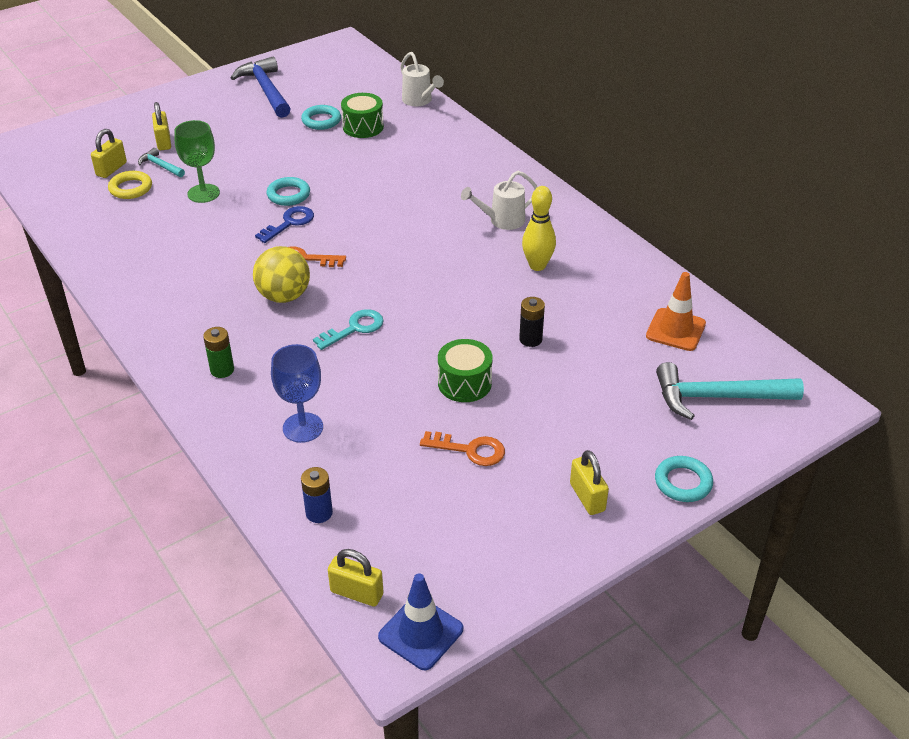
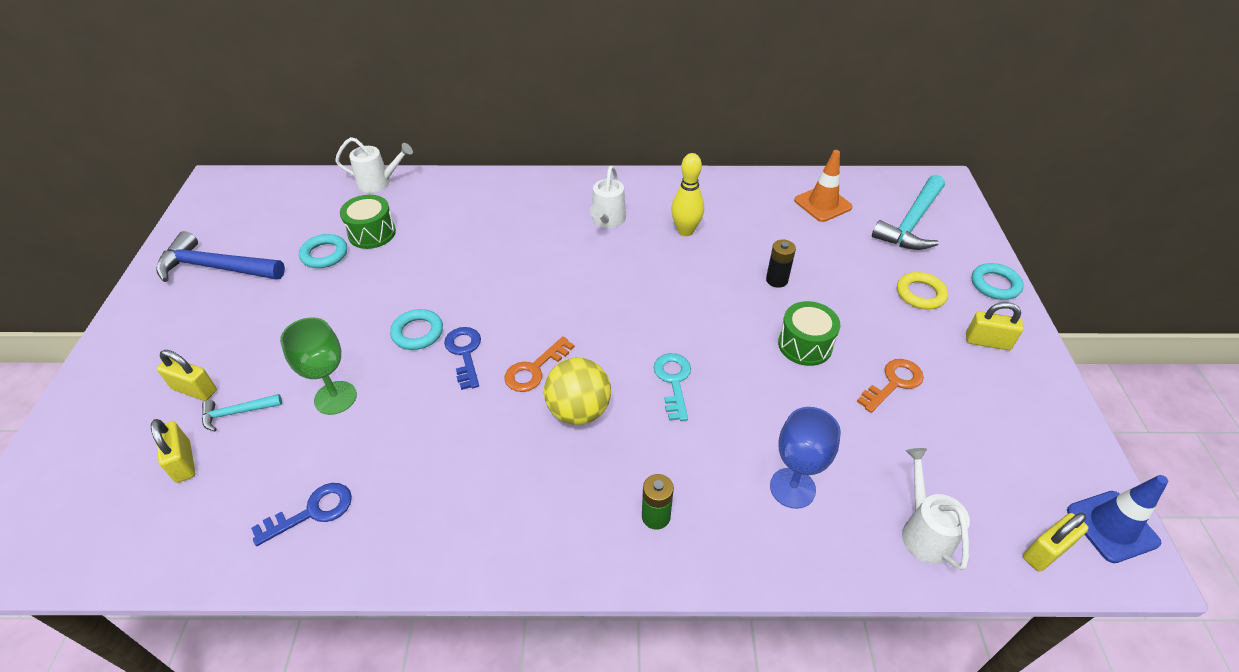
camera: 55 degrees left, 5 degrees up
yellow ring [108,171,152,199] -> yellow ring moved to [897,272,948,309]
blue battery [301,467,333,523] -> white watering can [902,448,970,570]
none -> blue key [251,483,352,546]

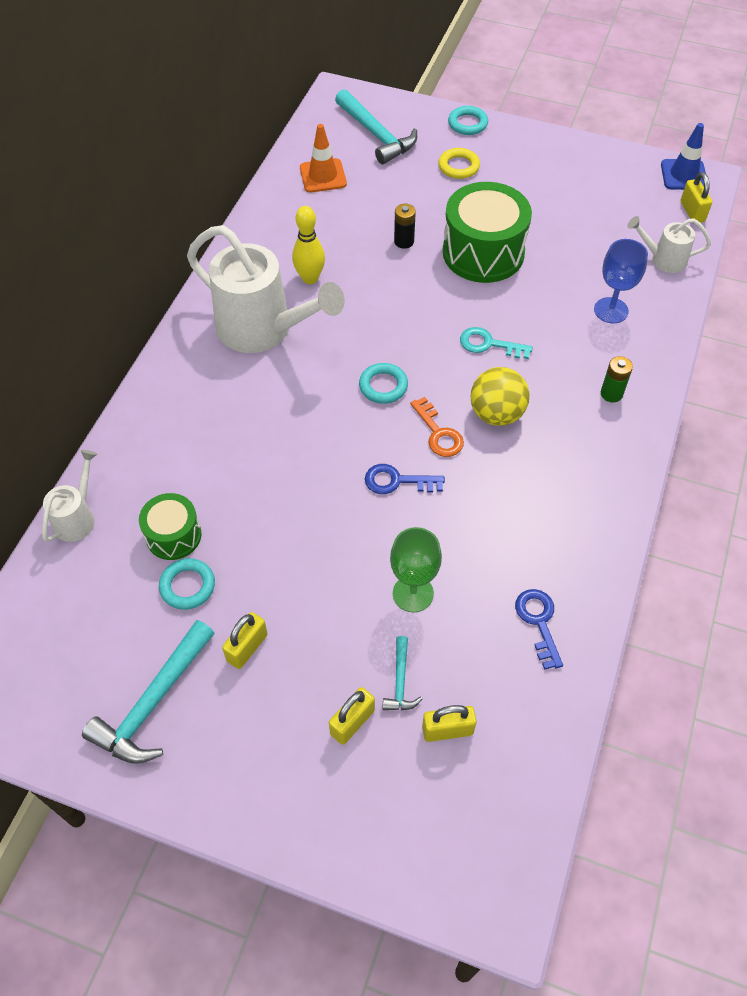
camera: 70 degrees left, 10 degrees up
blue hammer [156,231,285,282] -> turquoise hammer [82,620,214,764]
turquoise ring [390,309,443,350] -> turquoise ring moved to [359,363,408,404]
white watering can [590,166,626,228] -> white watering can [187,225,345,353], size x2.06
green drum [778,301,840,366] -> green drum [443,182,532,283], size x1.80
orange key [857,359,924,413] -> none
yellow padlock [966,302,1024,350] -> yellow padlock moved to [222,612,268,669]

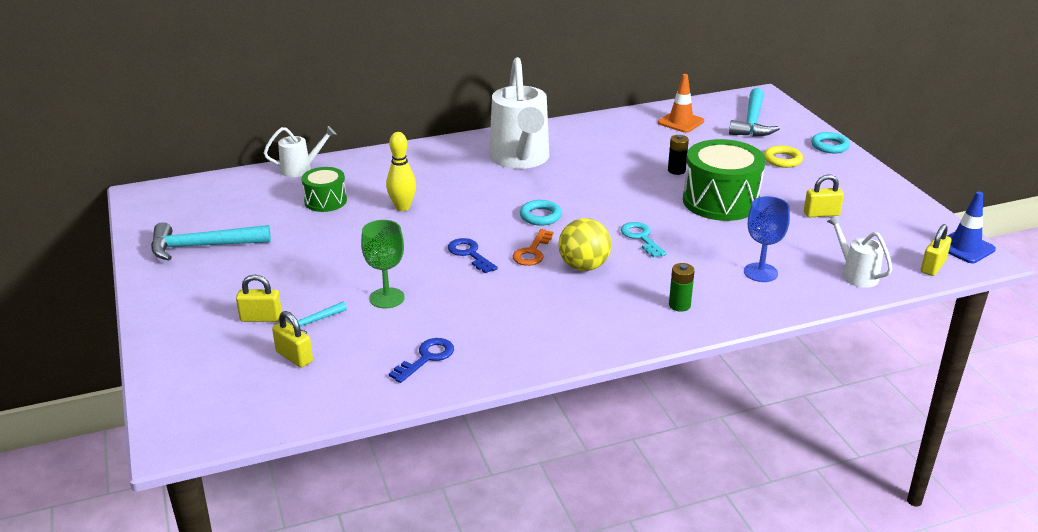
camera: 50 degrees right, 25 degrees down
turquoise ring [159,558,215,610] -> none
yellow padlock [222,612,268,669] -> yellow padlock moved to [804,174,844,217]
yellow bowling pin [292,206,325,284] -> yellow bowling pin moved to [386,132,416,211]

